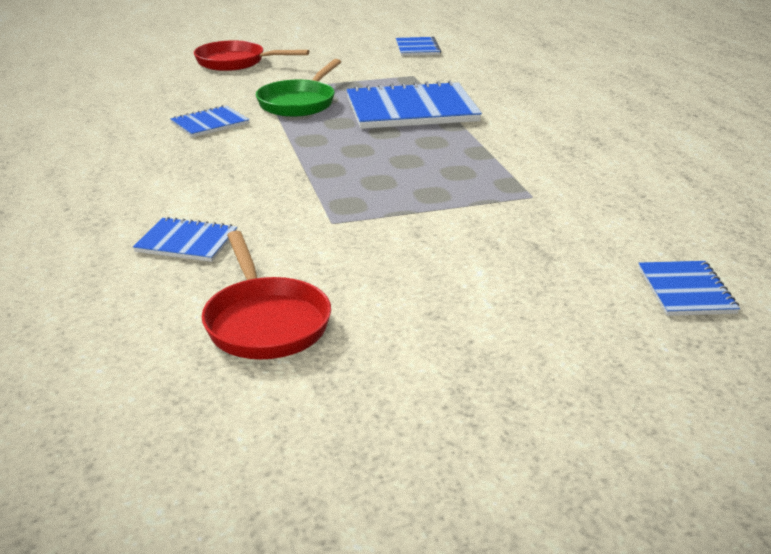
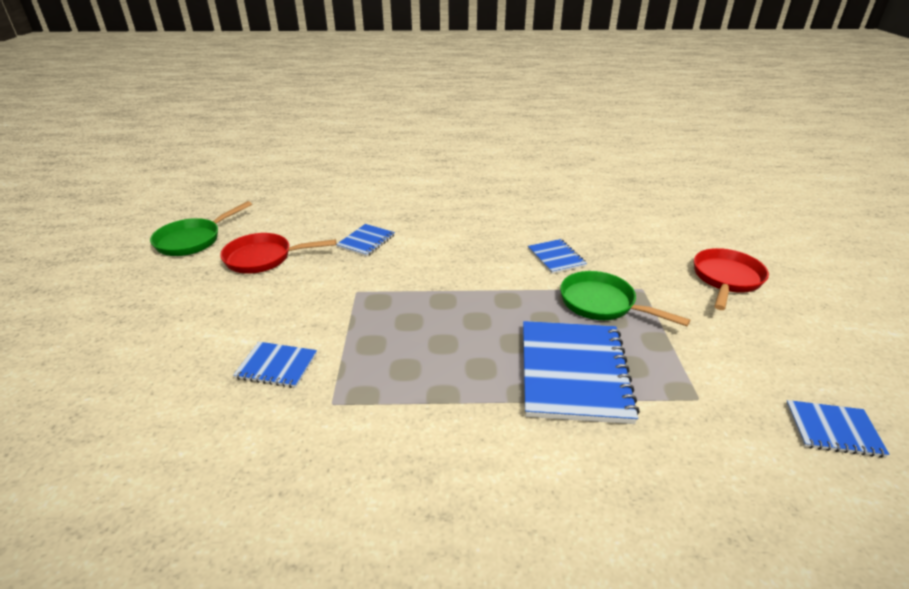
camera: 105 degrees right, 5 degrees up
blue notebook [639,261,740,316] -> blue notebook moved to [233,342,317,388]
none -> green pan [150,201,252,256]

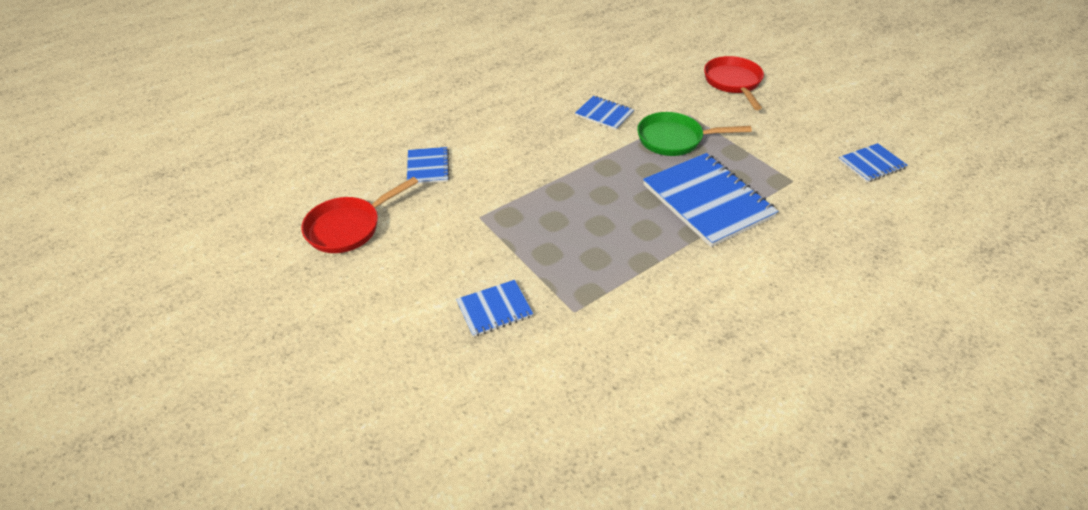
camera: 35 degrees left, 10 degrees up
green pan [150,201,252,256] -> none

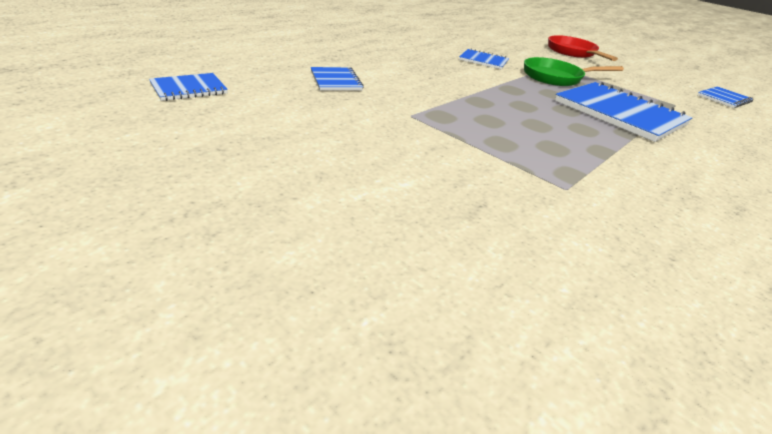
camera: 15 degrees left, 10 degrees down
red pan [301,177,418,253] -> none
blue notebook [456,280,533,337] -> blue notebook moved to [149,73,228,101]

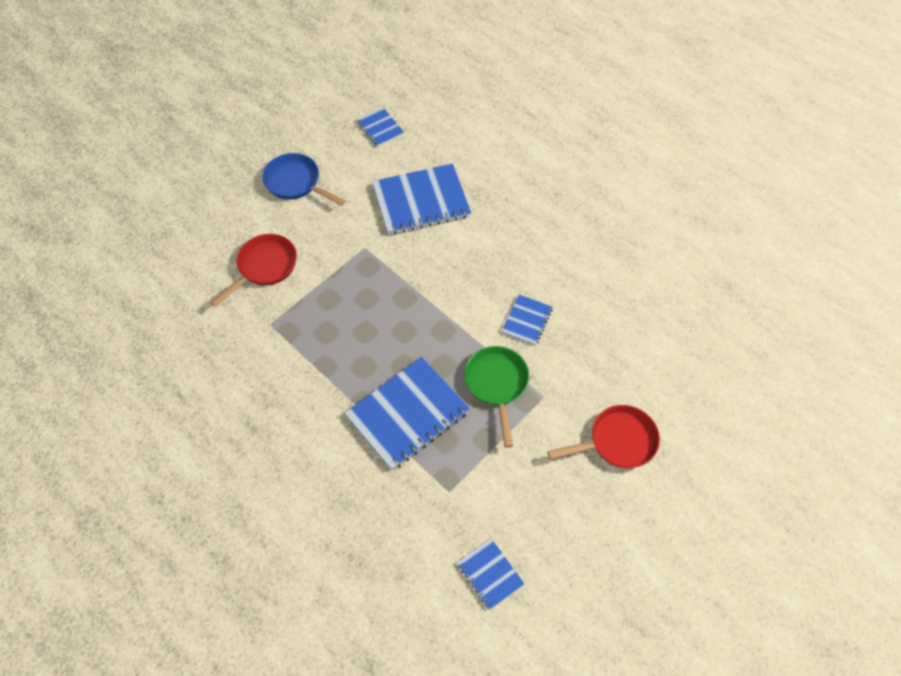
camera: 95 degrees right, 25 degrees up
blue notebook [311,67,364,91] -> blue notebook [372,163,471,235], size x1.96
none -> red pan [210,234,297,307]
none -> blue pan [262,153,345,206]

